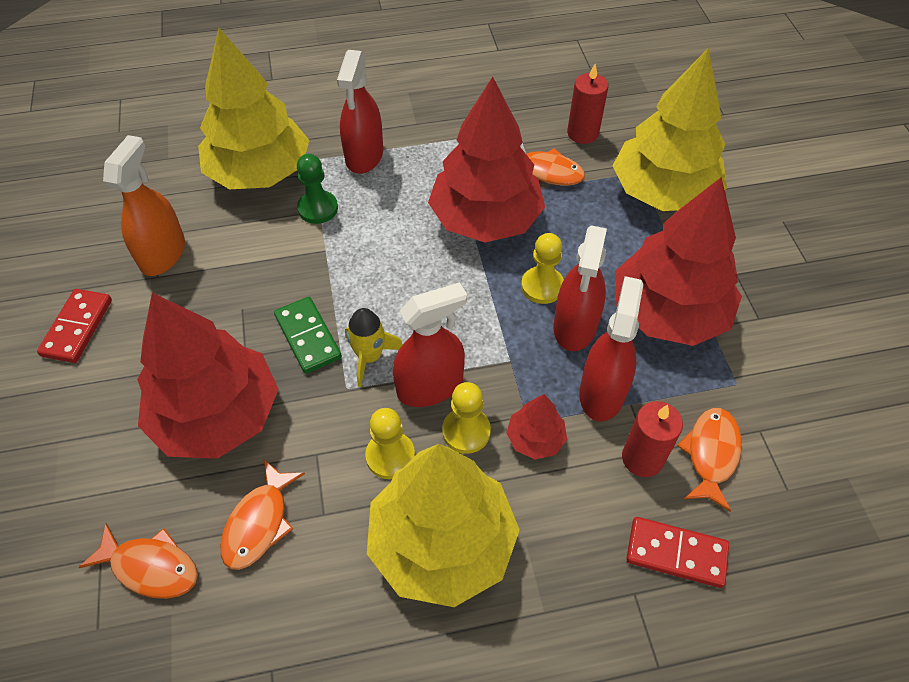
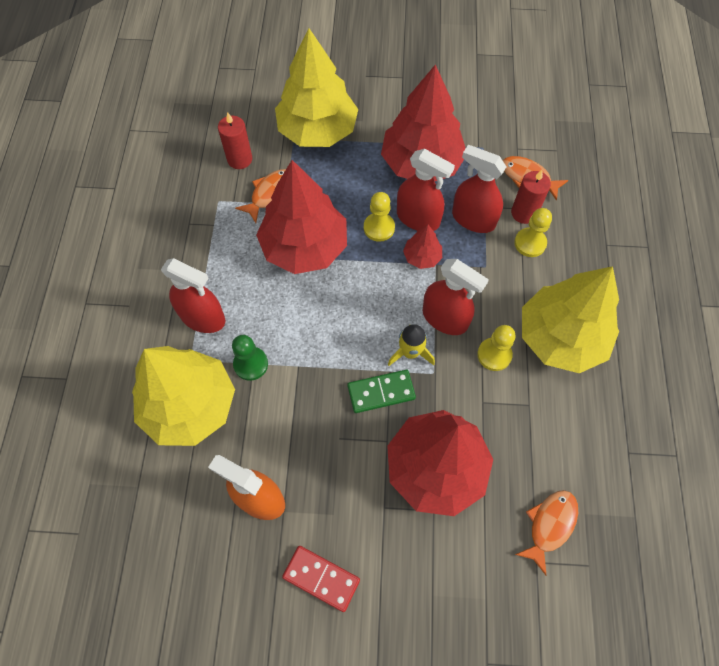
camera: 75 degrees left, 10 degrees up
orange fish [220,459,305,570] -> none
red spray bottle [393,282,467,407] -> red spray bottle turned 135 degrees clockwise [423,259,489,335]
yellow pawn [442,382,491,454] -> yellow pawn moved to [514,208,552,257]
red tree [506,394,567,459] -> red tree moved to [403,224,442,269]
red domino [626,517,729,588] -> none

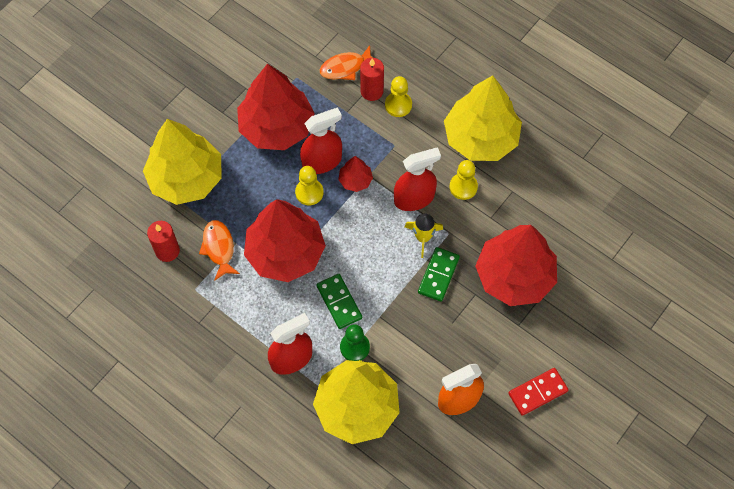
camera: 55 degrees left, 0 degrees up
red spray bottle [452,145,507,233] -> none
orange fish [515,490,578,576] -> none
none -> green domino [316,274,362,329]

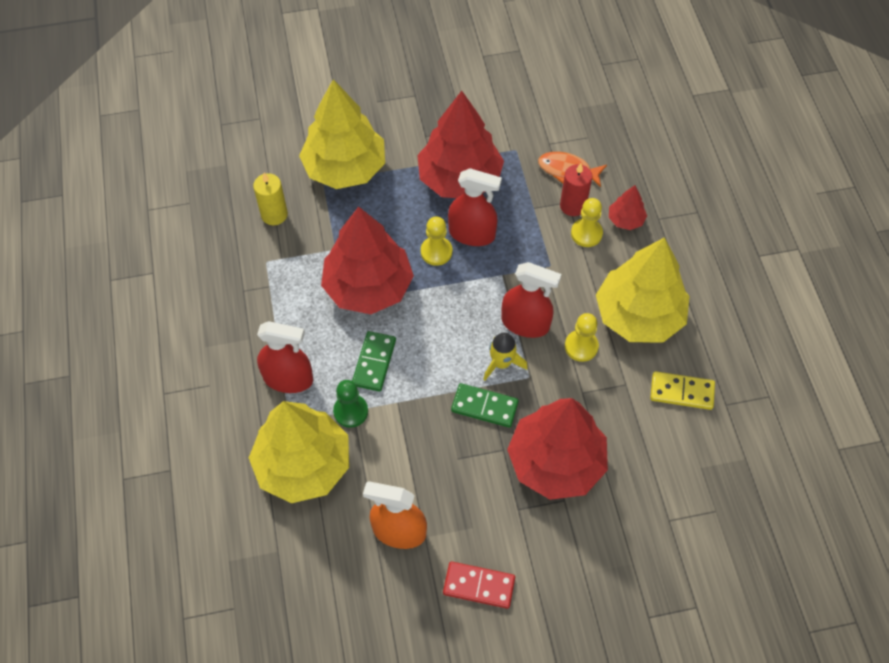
camera: 40 degrees right, 5 degrees down
red candle [147,221,180,262] -> yellow candle [253,172,288,225]
orange fish [199,220,240,281] -> none
red tree [338,156,373,192] -> red tree moved to [609,185,647,230]
green domino [418,247,460,302] -> green domino turned 45 degrees clockwise [451,383,519,428]
none -> yellow domino [650,371,715,410]

